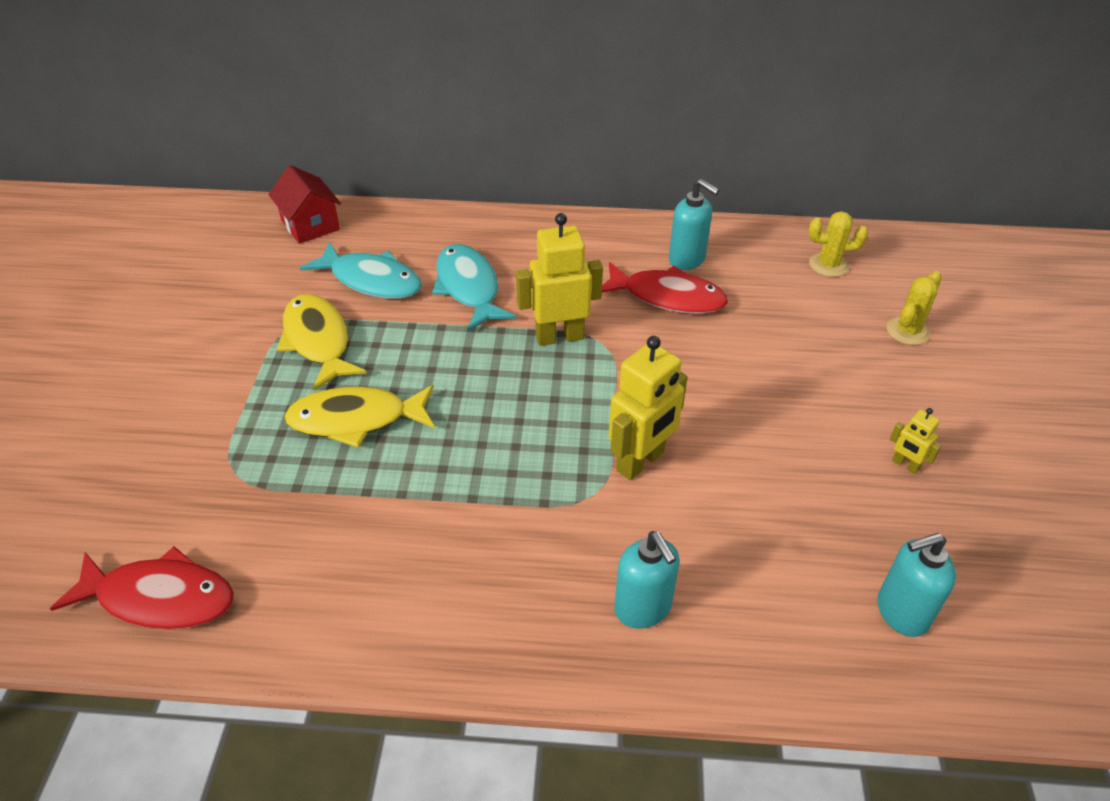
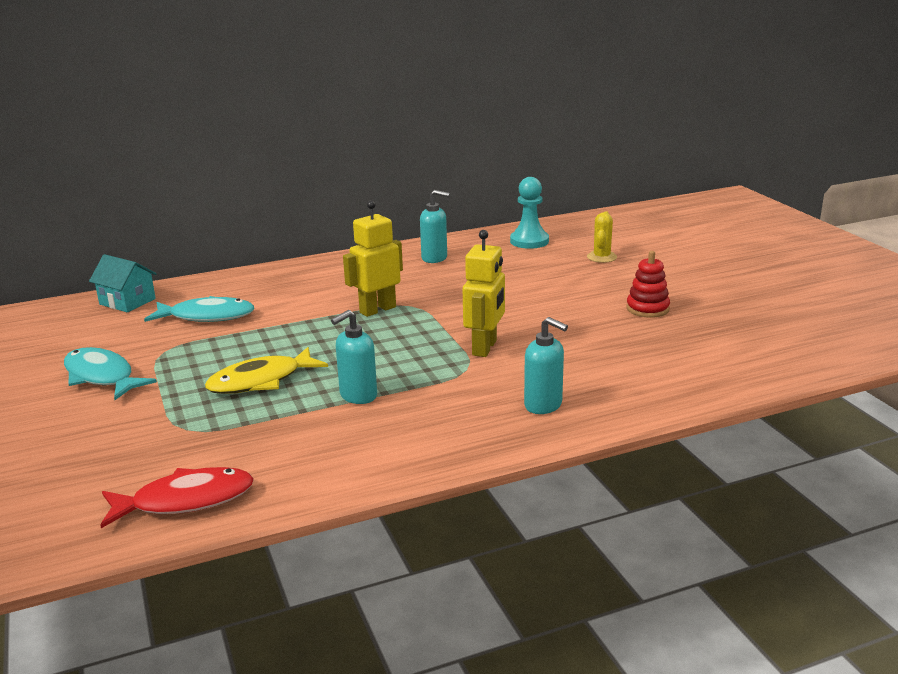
camera: 25 degrees left, 20 degrees down
red house [268,165,341,244] -> turquoise house [89,254,157,312]
yellow fish [277,294,367,390] -> none
turquoise fish [432,244,516,331] -> turquoise fish moved to [64,347,157,400]
red fish [602,262,728,314] -> none
yellow cactus [808,211,868,277] -> turquoise pawn [510,177,549,249]
turquoise soap dispenser [878,533,956,637] -> turquoise soap dispenser moved to [331,310,377,404]
yellow robot [890,408,941,474] -> red stacking toy [626,251,670,318]

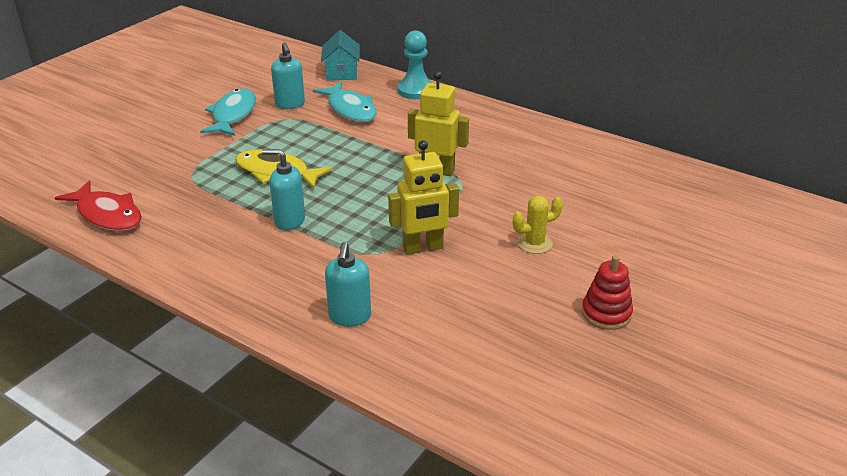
camera: 55 degrees right, 10 degrees up
turquoise soap dispenser [420,190,450,263] -> turquoise soap dispenser moved to [271,42,305,109]
turquoise pawn [510,177,549,249] -> turquoise pawn moved to [398,30,433,99]
yellow cactus [587,211,617,263] -> yellow cactus moved to [513,196,563,254]

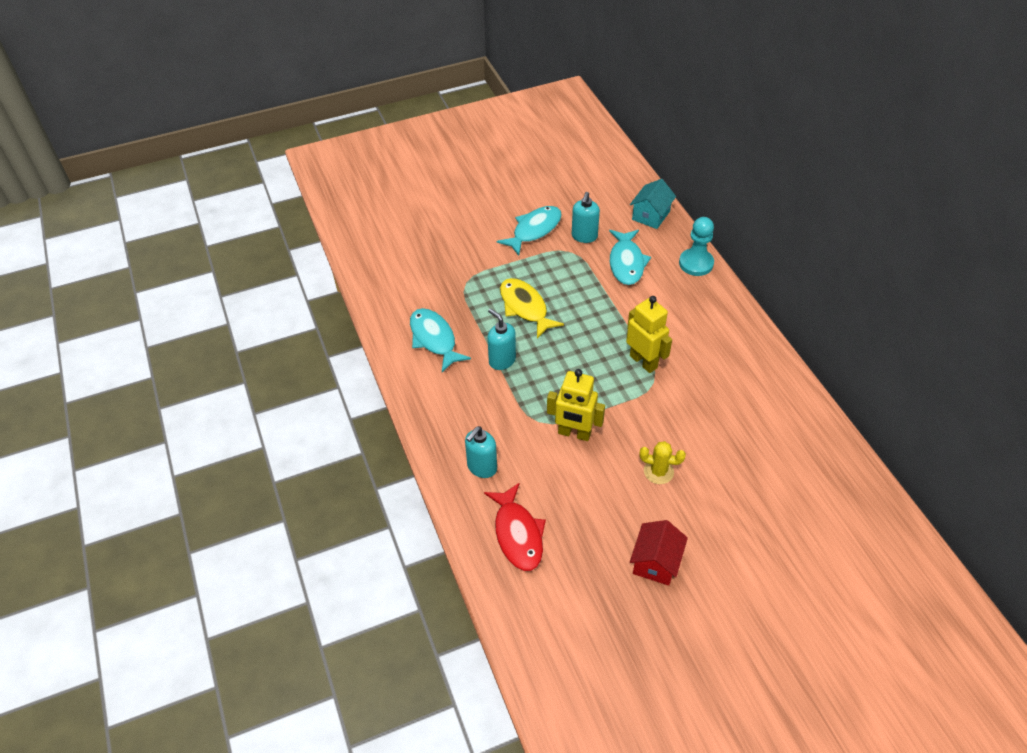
camera: 35 degrees right, 15 degrees up
red fish [55,181,142,231] -> red fish moved to [484,483,546,571]
red stacking toy [582,255,633,330] -> red house [630,520,688,586]
none -> turquoise fish [410,308,471,372]

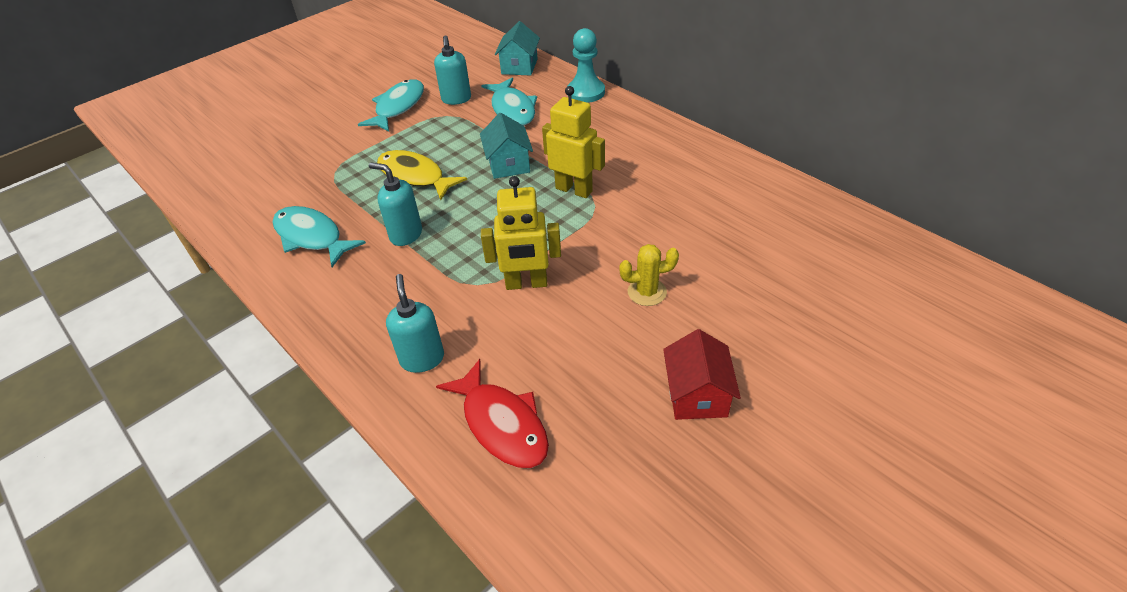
camera: 20 degrees left, 5 degrees down
turquoise soap dispenser [465,426,497,478] -> turquoise soap dispenser turned 150 degrees clockwise [386,274,444,373]
none -> turquoise house [480,113,533,179]

